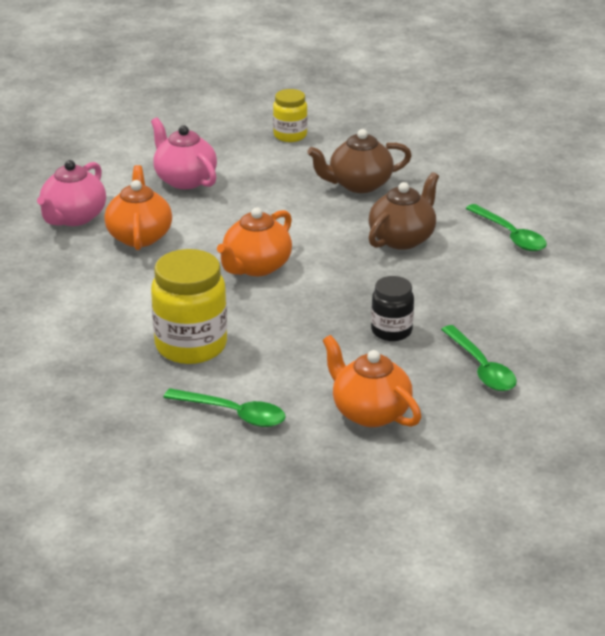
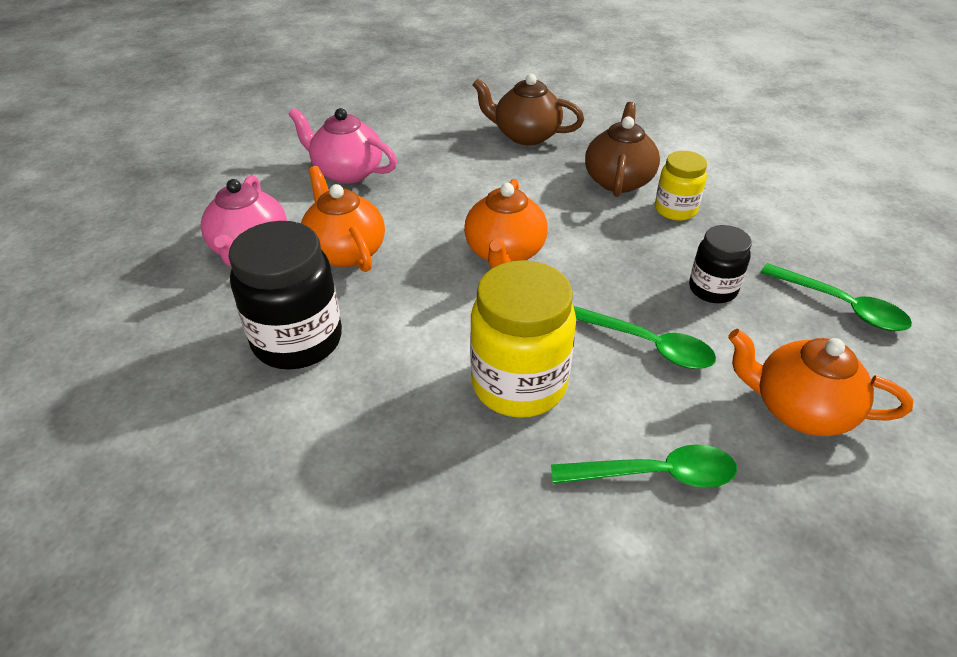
camera: 25 degrees left, 10 degrees up
yellow jar [273,89,307,142] -> yellow jar moved to [655,151,707,221]
brown teapot [307,129,412,193] -> brown teapot turned 60 degrees clockwise [472,74,584,145]
green spoon [466,204,547,251] -> green spoon moved to [574,306,716,369]
none -> black jar [229,221,342,369]

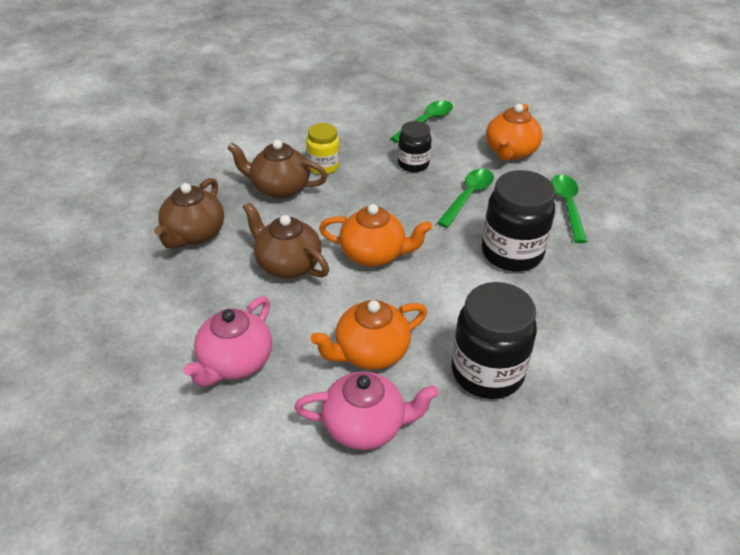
camera: 90 degrees left, 0 degrees up
yellow jar [470,260,576,418] -> black jar [482,170,555,272]
none -> brown teapot [243,202,329,278]

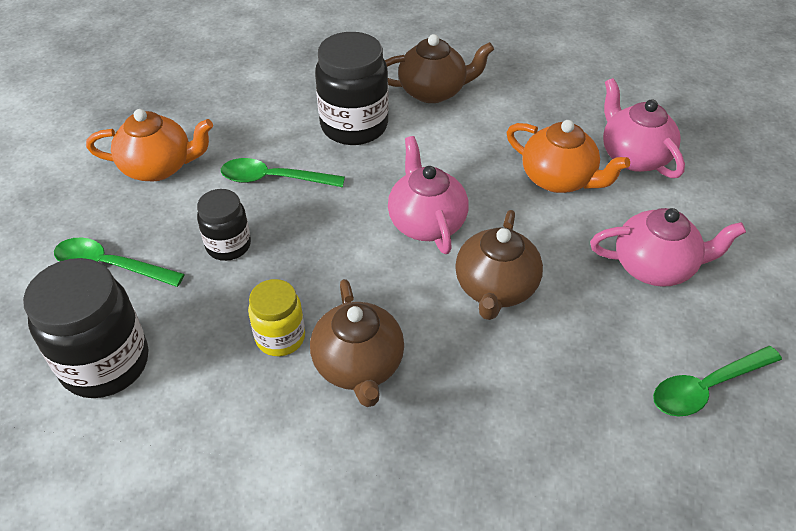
camera: 115 degrees left, 5 degrees up
brown teapot [154,178,224,249] -> brown teapot moved to [385,34,494,103]
orange teapot [319,204,432,267] -> pink teapot [388,136,469,254]
black jar [452,282,537,399] -> black jar moved to [23,258,148,398]
green spoon [551,175,587,243] -> green spoon moved to [653,346,782,417]

